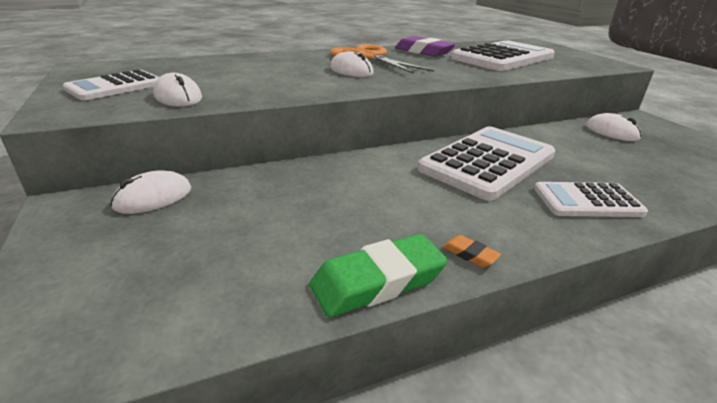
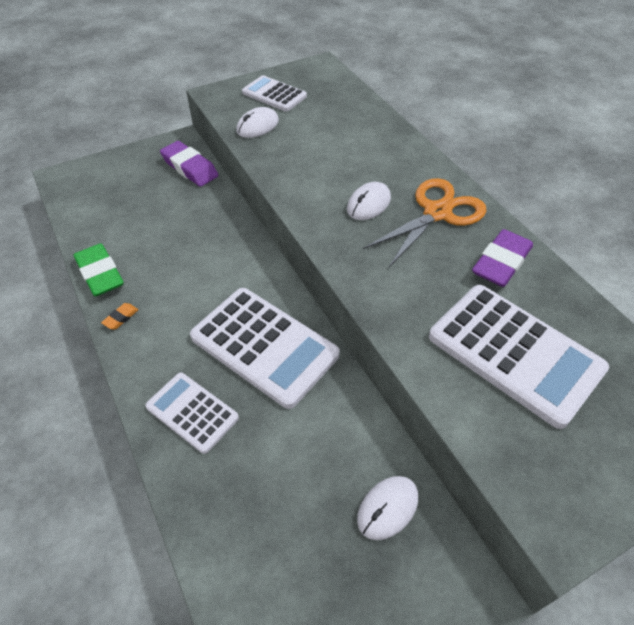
camera: 85 degrees right, 20 degrees up
white mouse [110,170,191,214] -> purple eraser [160,141,219,187]
white calculator [534,182,648,217] -> white calculator turned 45 degrees counterclockwise [145,373,239,454]

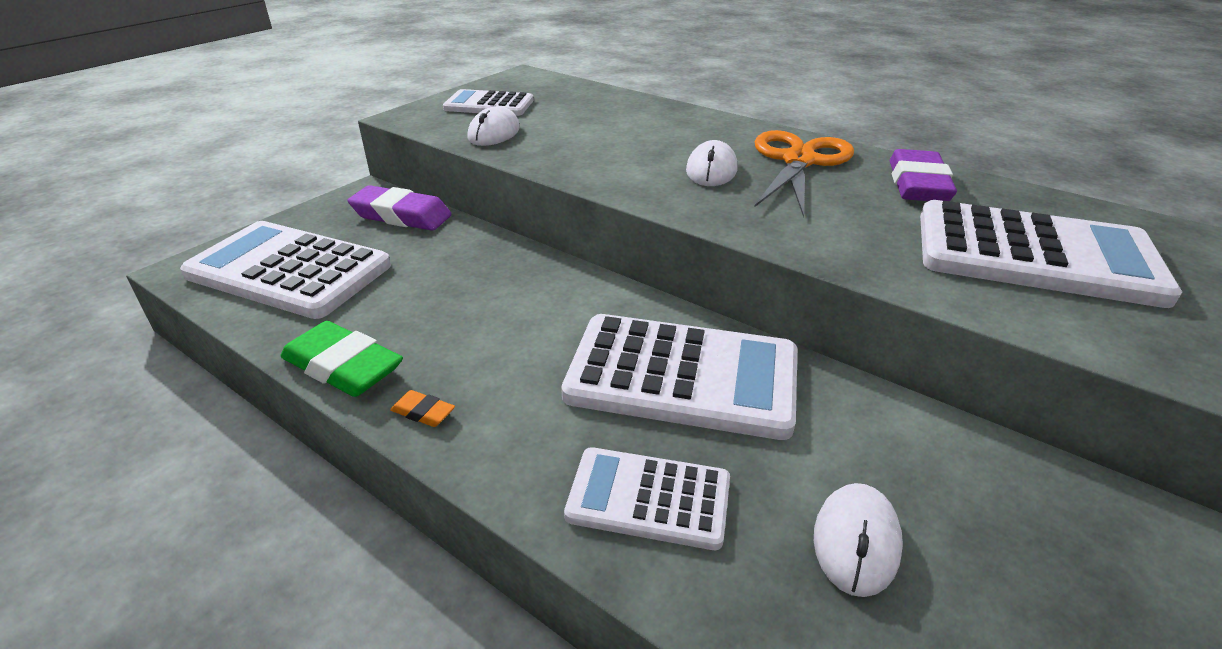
camera: 25 degrees left, 15 degrees down
orange eraser [101,303,139,330] -> orange eraser turned 75 degrees counterclockwise [390,390,455,427]
white mouse [357,476,418,540] -> white mouse moved to [814,483,903,597]
none -> white calculator [180,221,391,319]

